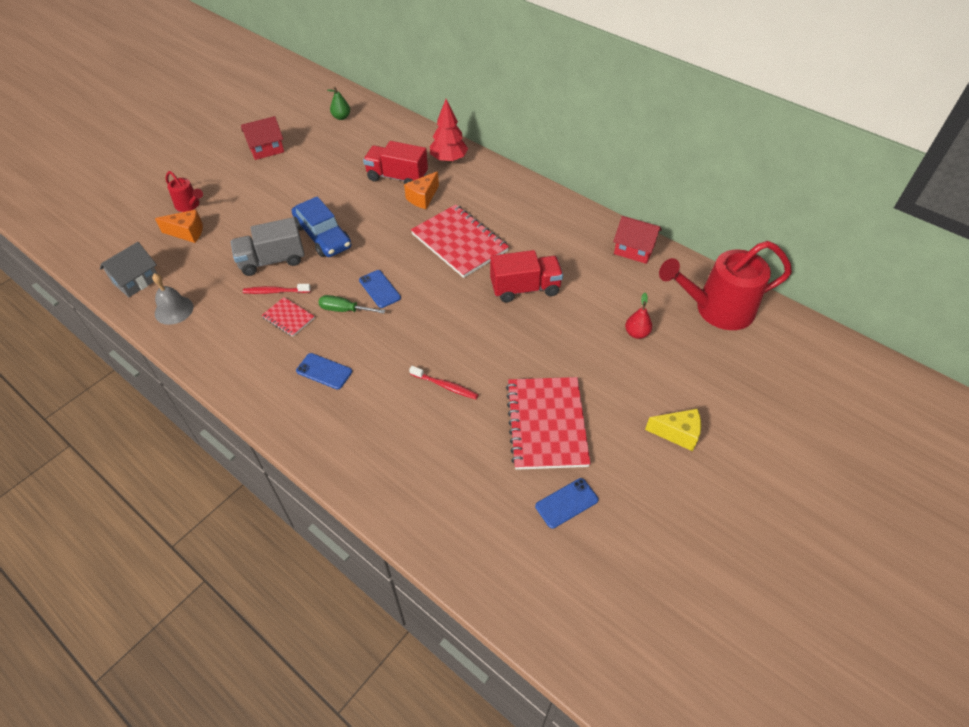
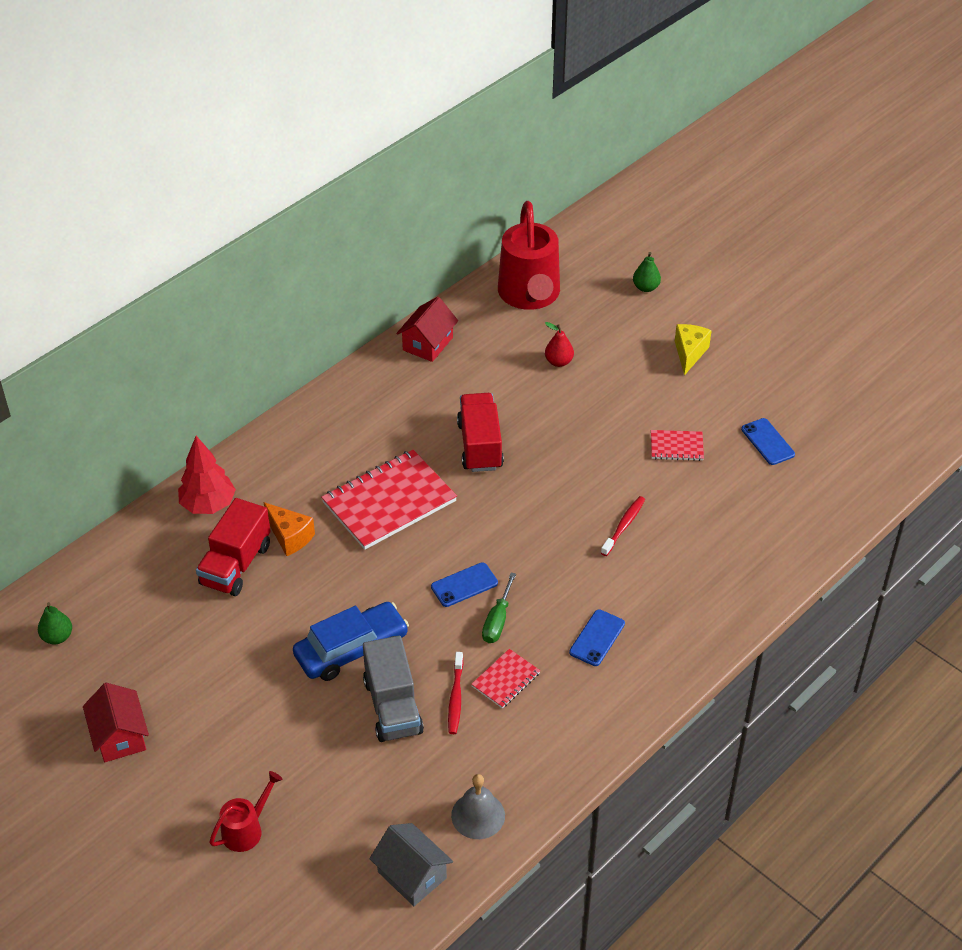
camera: 85 degrees left, 5 degrees down
orange cheese [155,209,203,243] -> none
red notebook [506,377,591,470] -> red notebook [651,430,704,461], size x0.48
none -> green pear [633,252,661,292]

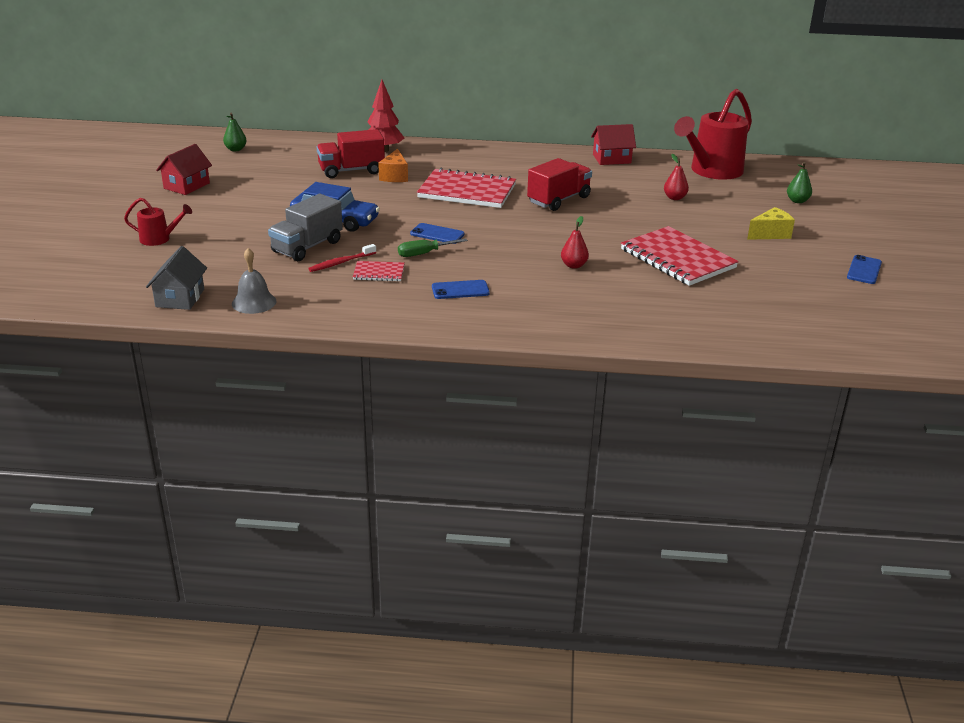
camera: 50 degrees right, 15 degrees down
red toothbrush [601,496,645,556] -> red pear [561,216,589,269]
red notebook [651,430,704,461] -> red notebook [621,226,739,286], size x2.08
blue phone [741,418,795,465] -> blue phone moved to [847,255,882,284]

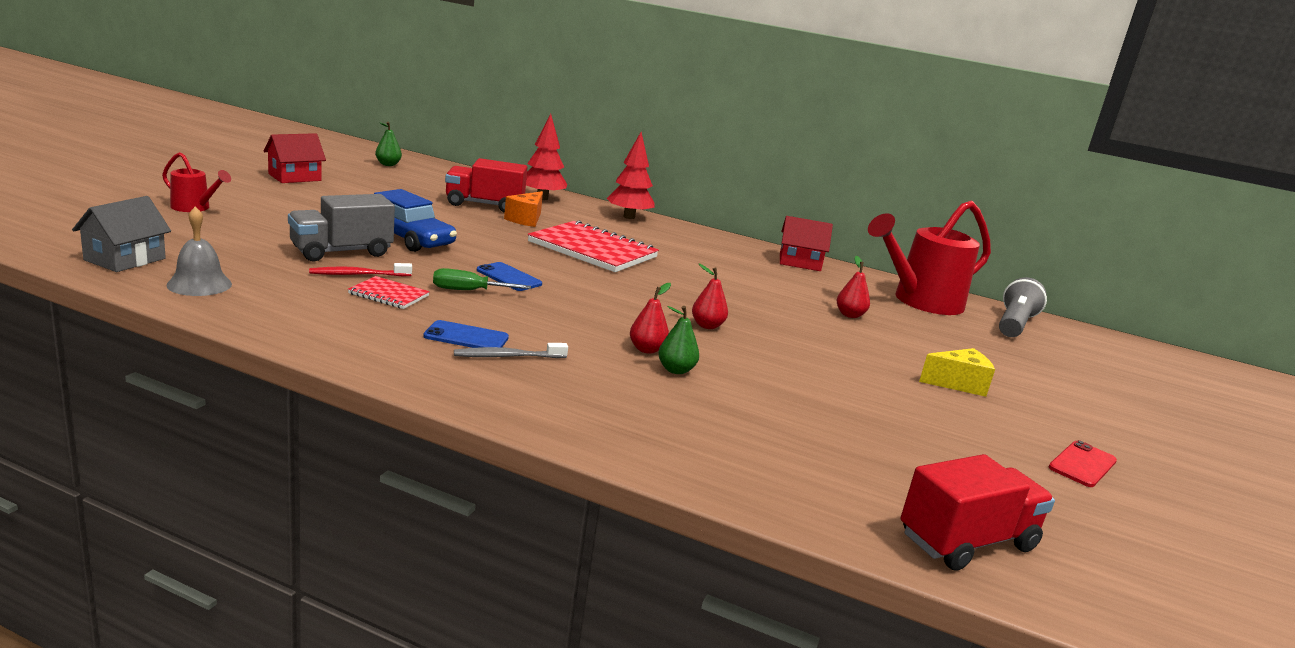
camera: 15 degrees right, 10 degrees down
red truck [527,158,592,211] -> red truck moved to [901,454,1055,571]
red notebook [621,226,739,286] -> none
green pear [787,162,812,203] -> green pear moved to [658,306,699,374]
blue phone [847,255,882,284] -> red phone [1049,440,1117,487]
none -> grey toothbrush [454,343,568,358]
none -> red tree [607,132,655,219]
none -> red pear [692,264,728,329]
none -> grey flashlight [999,277,1047,337]

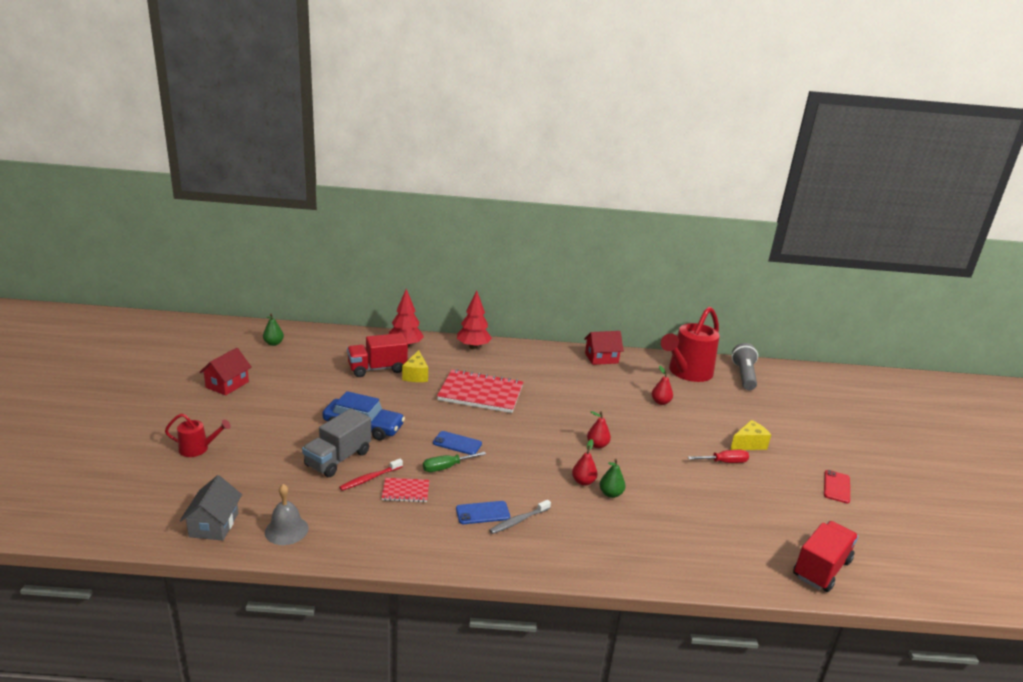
camera: 20 degrees left, 5 degrees up
orange cheese [504,191,543,227] -> yellow cheese [402,350,428,382]
none -> red screwdriver [688,450,749,463]

